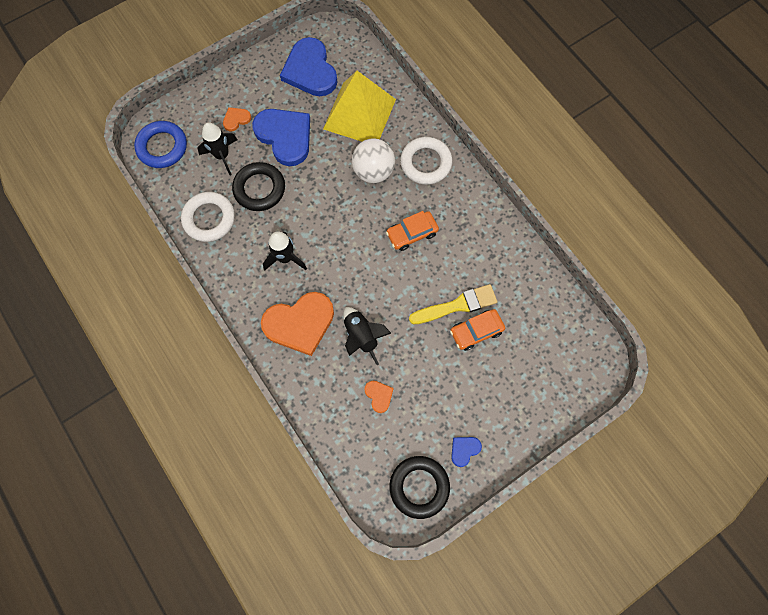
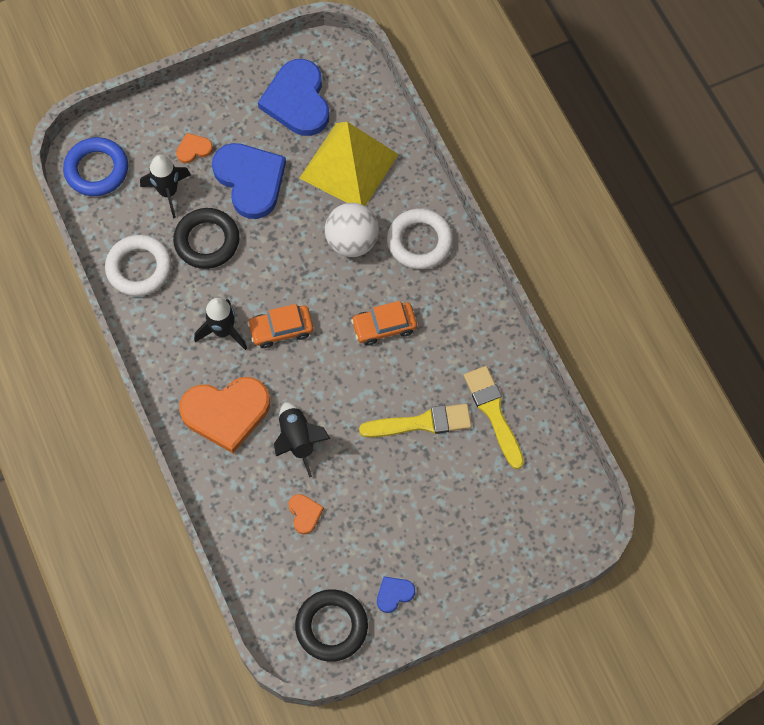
camera: 10 degrees right, 5 degrees down
orange car [450,309,505,351] -> orange car moved to [247,304,313,348]
none -> yellow brush [464,366,524,469]

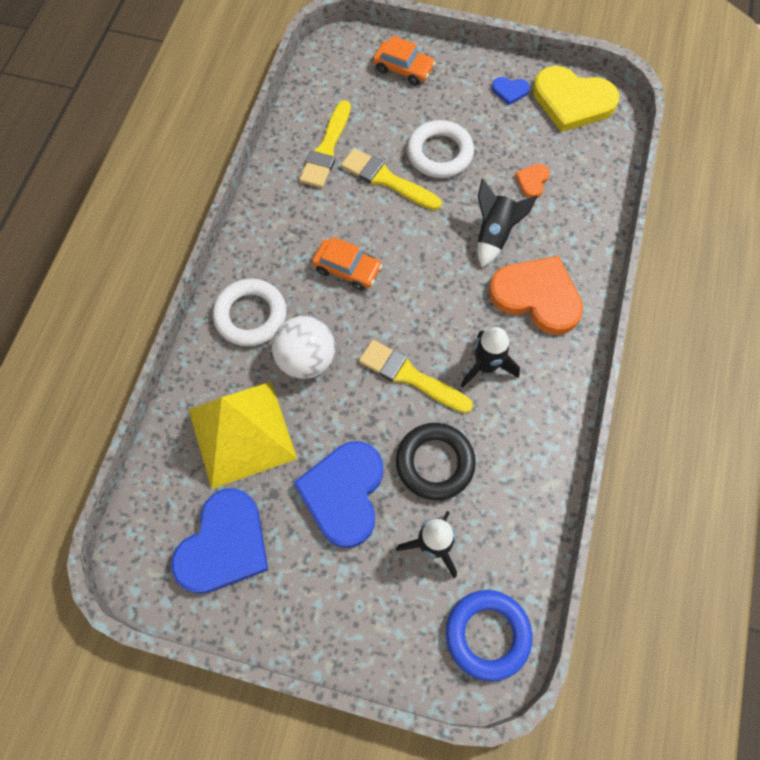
camera: 140 degrees left, 0 degrees up
white ring [105,235,172,296] -> white ring moved to [407,120,474,178]
orange heart [176,133,213,164] -> none
orange car [247,304,313,348] -> orange car moved to [373,36,436,85]
black ring [295,589,368,662] -> yellow heart [533,66,619,132]
none -> yellow brush [359,340,473,413]

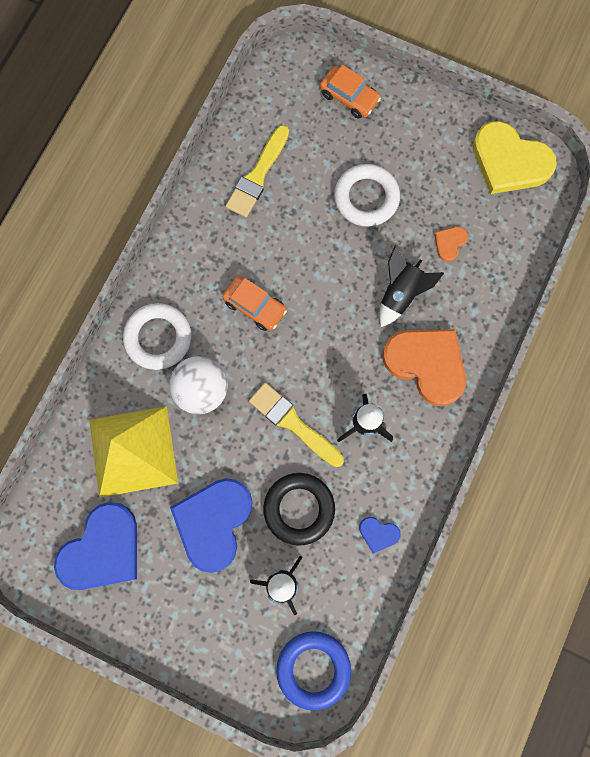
camera: 10 degrees right, 10 degrees up
yellow brush [341,148,442,210] -> none
blue heart [492,77,530,105] -> blue heart moved to [359,517,401,554]

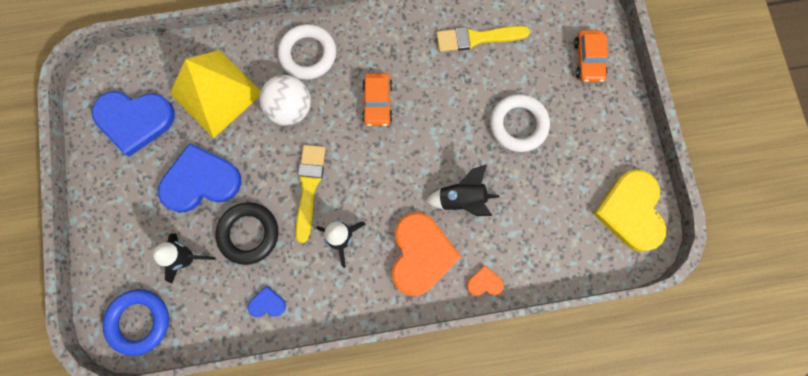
camera: 55 degrees right, 0 degrees up
blue heart [359,517,401,554] -> blue heart turned 105 degrees clockwise [248,286,286,317]
orange heart [434,227,468,262] -> orange heart moved to [467,265,504,296]

